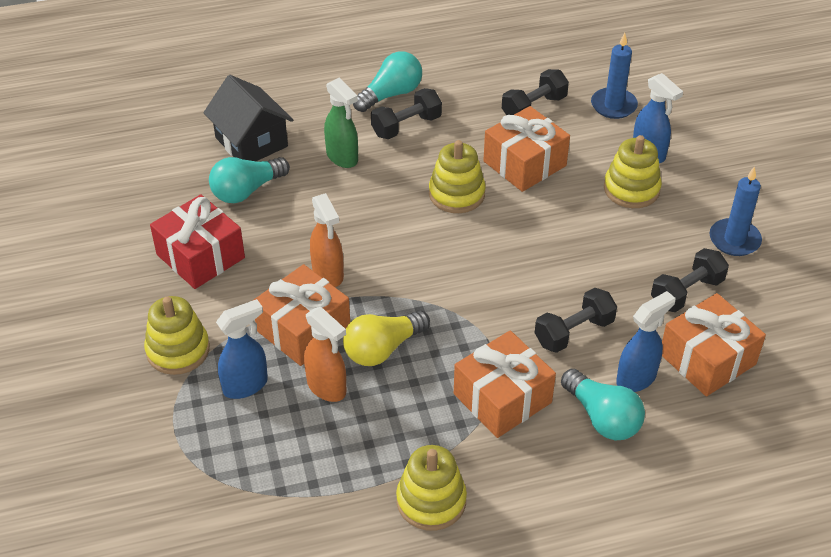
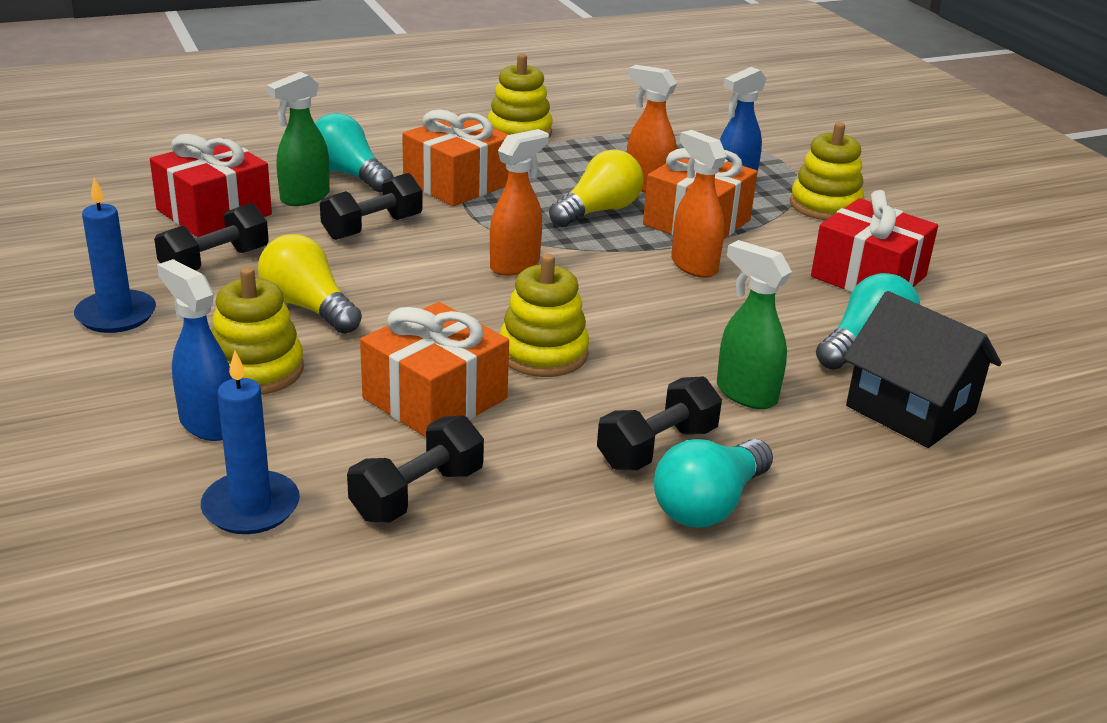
camera: 170 degrees right, 15 degrees down
blue spray bottle [616,291,675,392] -> green spray bottle [267,72,330,206]
orange gift [662,293,766,396] -> red gift [150,134,272,237]
none -> yellow light bulb [258,234,362,334]
none -> orange spray bottle [490,129,549,276]

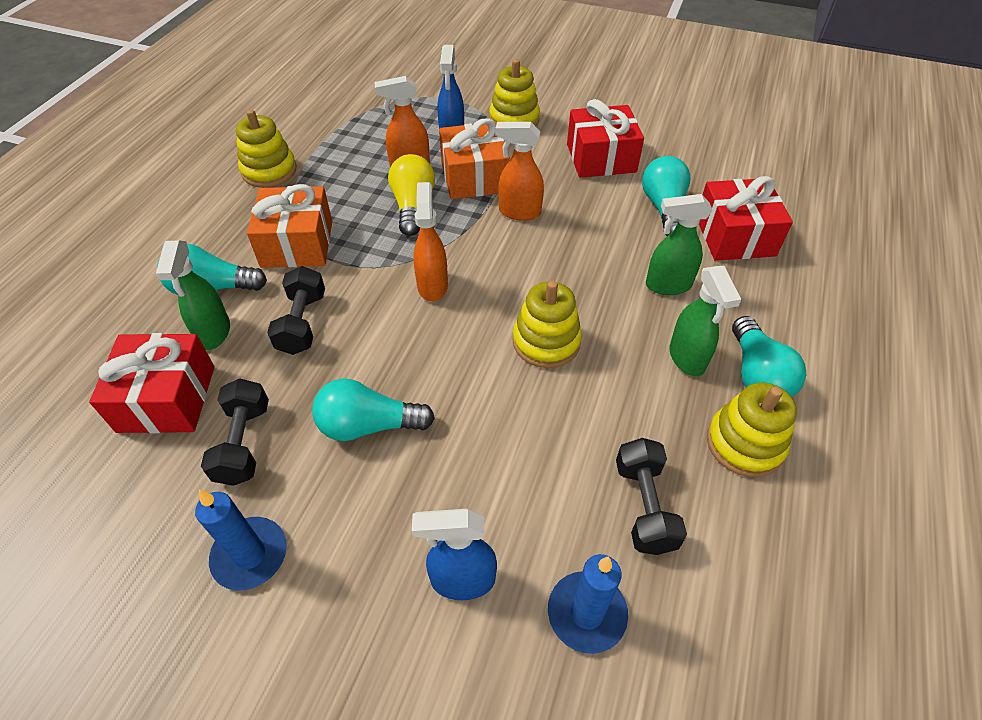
camera: 45 degrees left, 20 degrees up
yellow stacking toy [211,267,304,395] -> yellow stacking toy moved to [707,383,797,477]
yellow light bulb [258,234,362,334] -> turquoise light bulb [312,379,435,441]
orange gift [360,302,509,437] -> none
black dumbbell [597,376,722,470] -> green spray bottle [669,266,742,376]
black house [844,291,1002,448] -> red gift [699,176,793,261]

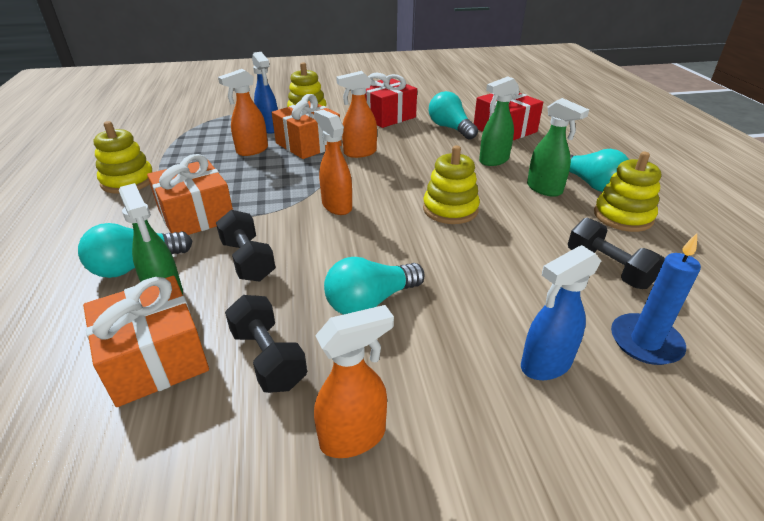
camera: 30 degrees left, 15 degrees down
red gift [89,333,214,433] -> orange gift [83,276,209,407]
blue candle [195,490,287,590] -> orange spray bottle [314,305,394,458]
yellow light bulb [388,154,435,236] -> none

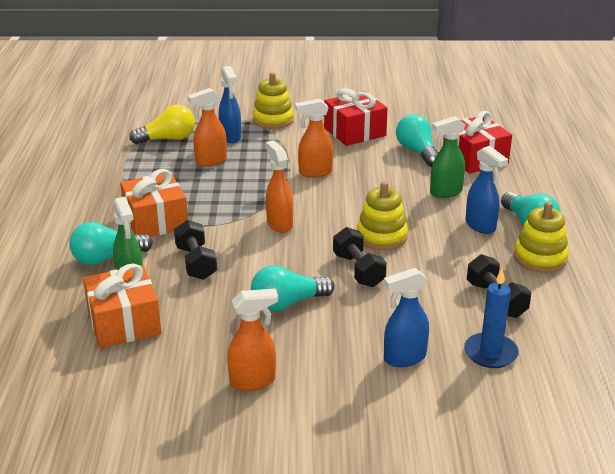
camera: 10 degrees right, 5 degrees down
yellow stacking toy [94,121,153,194] -> none
black dumbbell [225,295,307,393] -> black dumbbell moved to [333,227,387,287]
orange gift [272,94,342,159] -> none
green spray bottle [527,98,589,197] -> blue spray bottle [466,146,508,234]
none -> yellow light bulb [129,105,195,144]

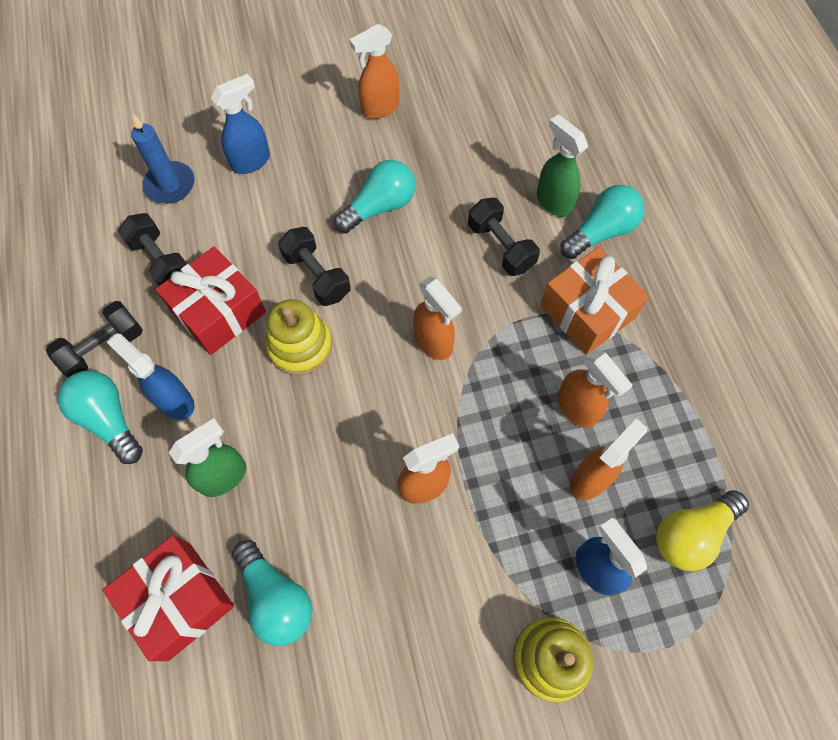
camera: 165 degrees right, 35 degrees up
orange gift [83,263,161,348] -> none
red gift [324,88,388,146] -> red gift moved to [155,247,266,355]
yellow stacking toy [514,202,569,273] -> black dumbbell [46,301,143,378]
none -> orange spray bottle [557,349,633,428]

